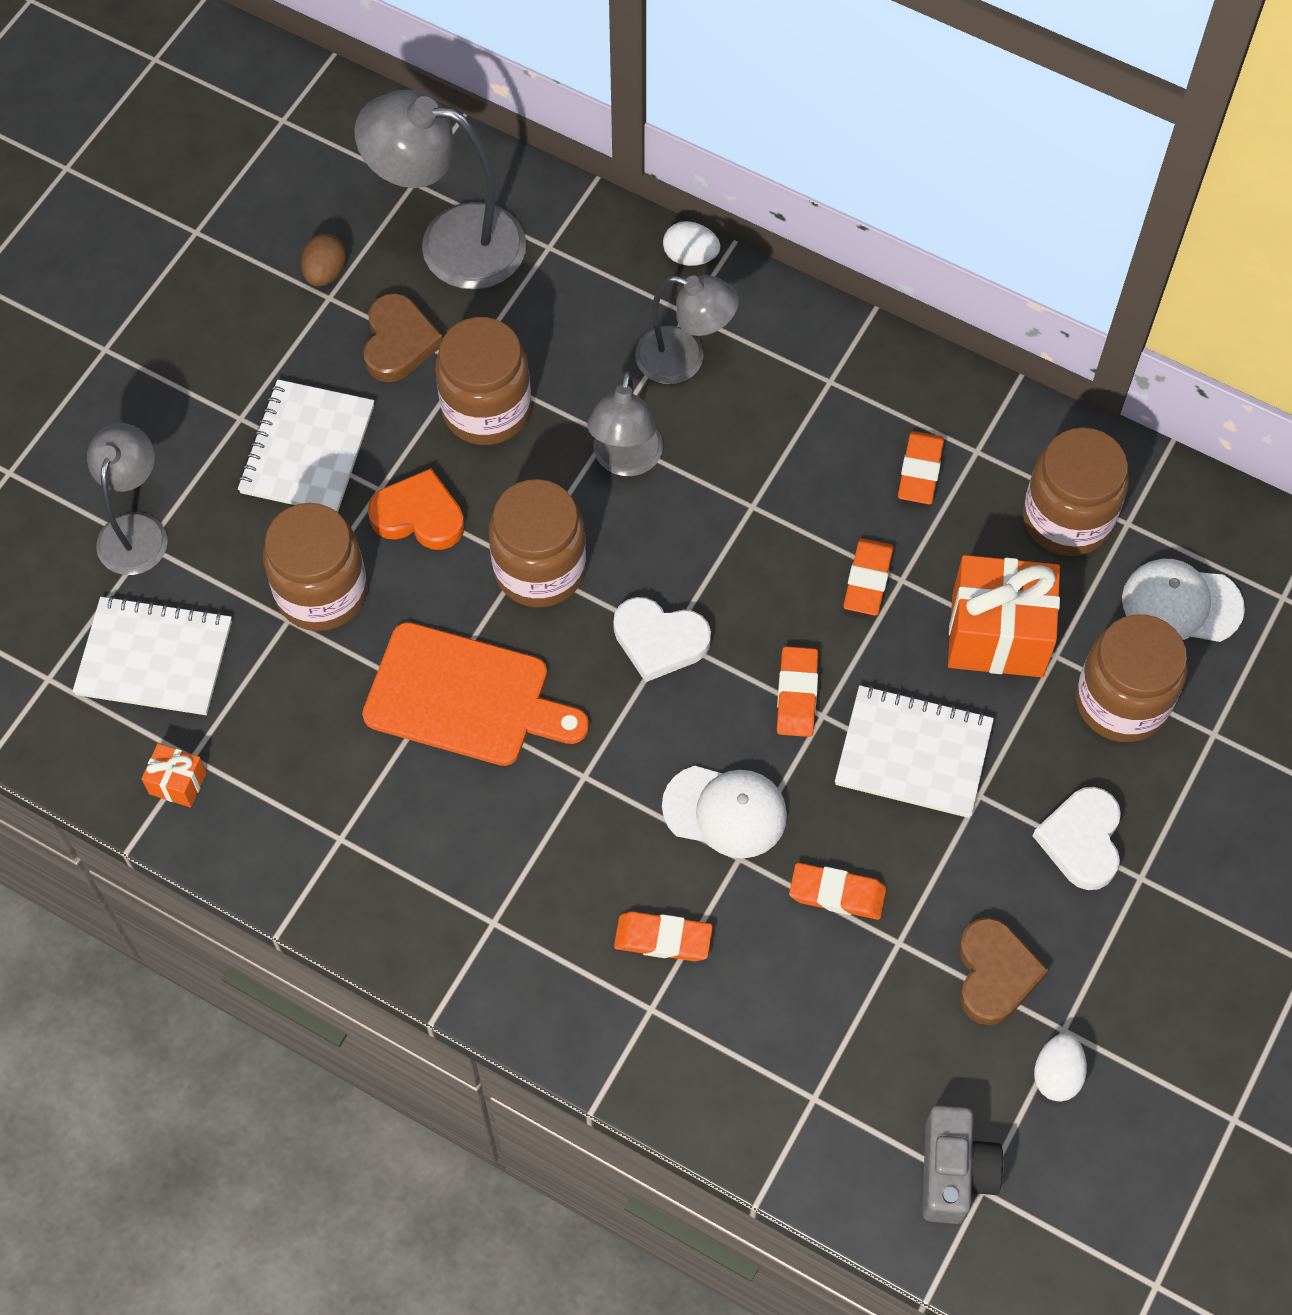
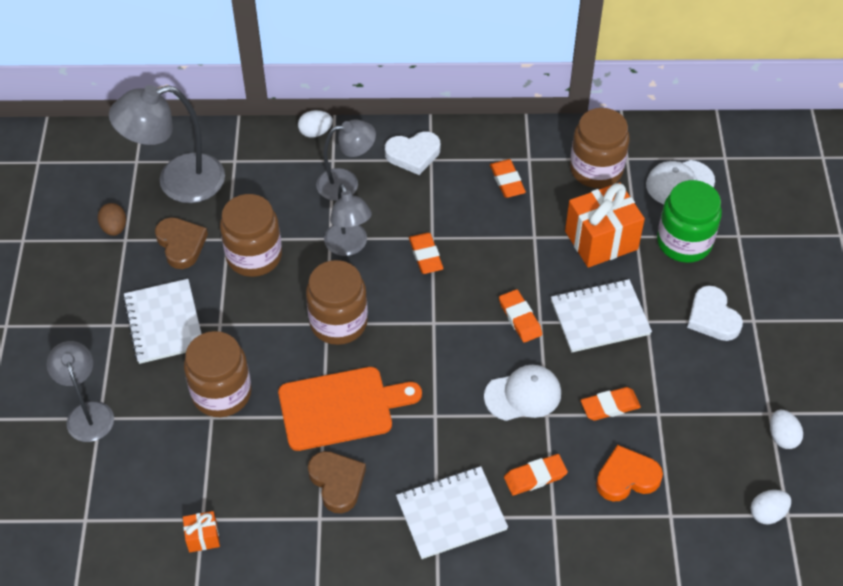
camera: 30 degrees left, 10 degrees down
white notebook [72,595,232,715] -> white notebook moved to [396,466,508,559]
orange heart [368,468,465,550] -> orange heart moved to [596,445,663,501]
white heart [613,597,711,682] -> white heart moved to [385,132,440,175]
orange eraser [843,538,894,616] -> orange eraser moved to [409,233,443,274]
grey camera [922,1105,1004,1224] -> white egg [751,490,791,524]
brown heart [959,917,1048,1025] -> brown heart moved to [308,451,366,513]
brown jar [1076,614,1187,742] -> green jar [657,180,722,263]

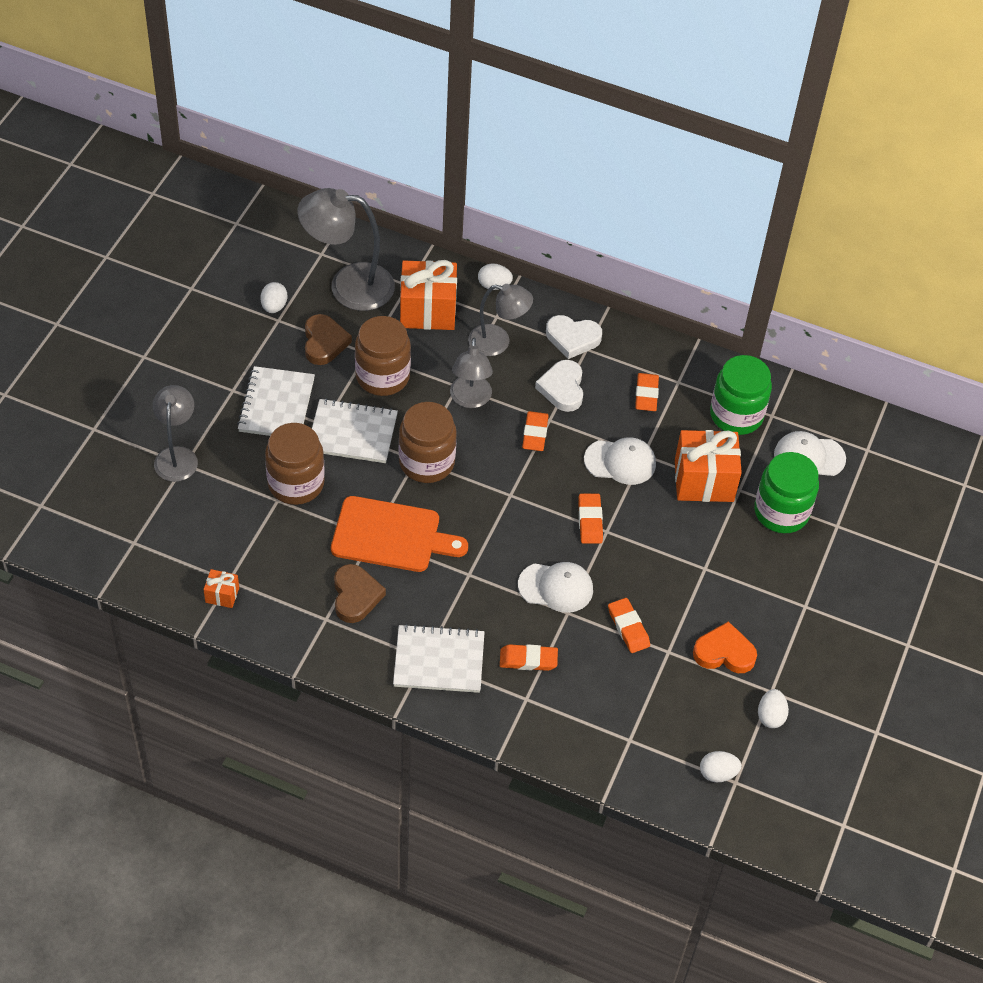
camera: 20 degrees right, 0 degrees up
brown egg [98,203,126,236] -> white egg [261,282,287,313]
white notebook [551,279,652,353] -> white notebook moved to [312,398,398,463]
brown jar [570,108,630,188] -> green jar [710,355,772,435]
orange eraser [581,387,641,421] -> orange eraser turned 60 degrees clockwise [608,598,650,653]
orange heart [596,445,663,501] -> orange heart moved to [693,621,757,673]
white heart [687,285,743,341] -> white heart moved to [535,360,583,412]
none -> orange gift [400,260,457,330]
none -> white cap [584,437,656,485]

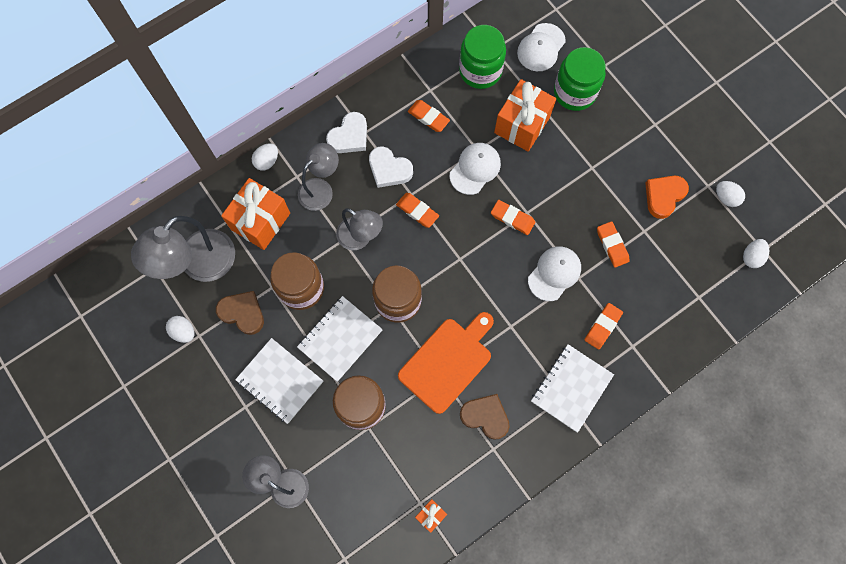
camera: 55 degrees left, 20 degrees up
orange eraser [608,598,650,653] -> orange eraser turned 60 degrees clockwise [597,221,630,268]

